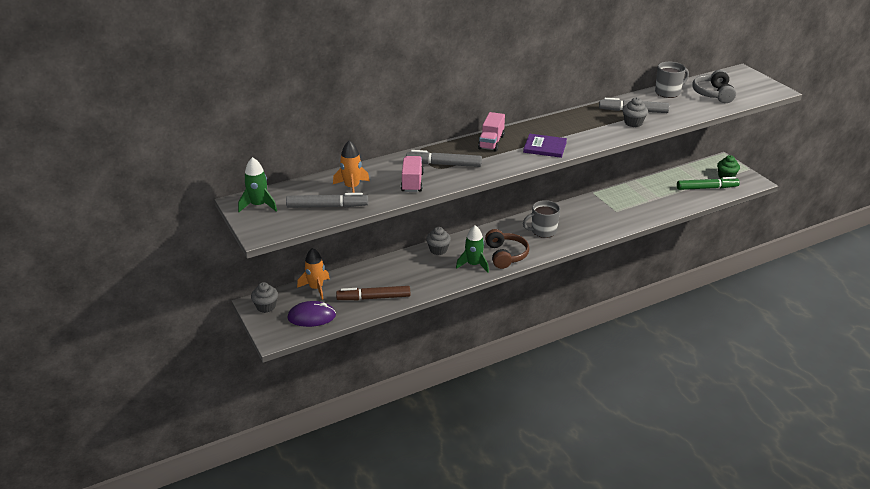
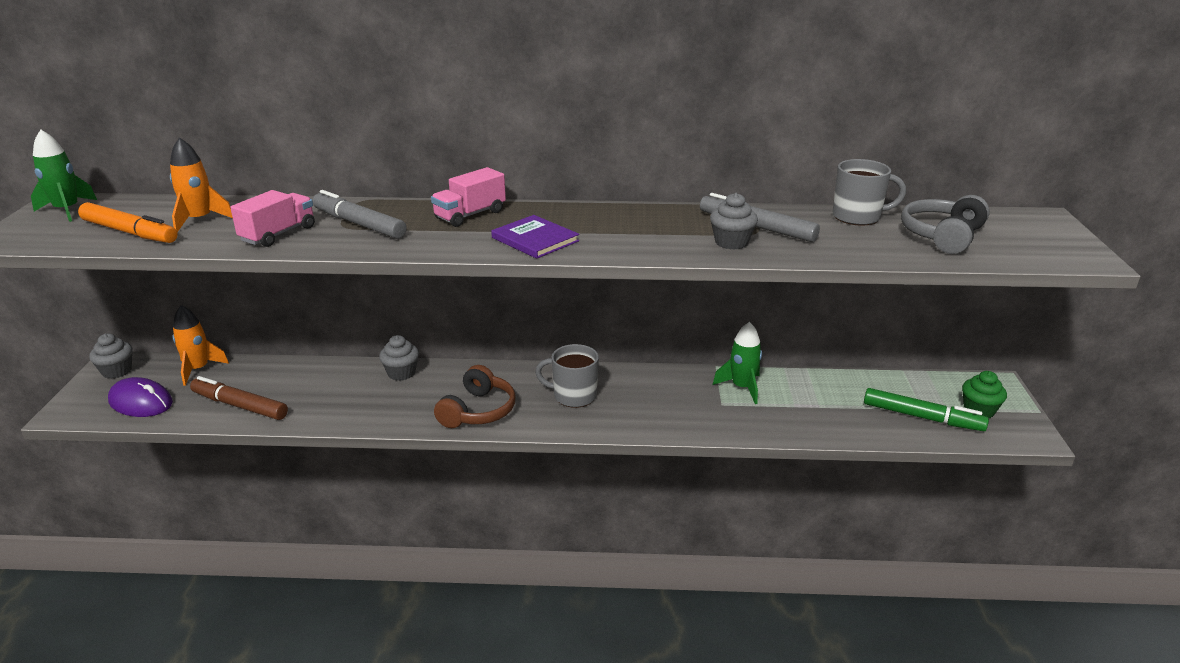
camera: 30 degrees right, 5 degrees down
grey marker [286,193,368,208] -> orange marker [78,202,178,243]
green rocket [456,225,489,273] -> green rocket moved to [713,322,762,404]

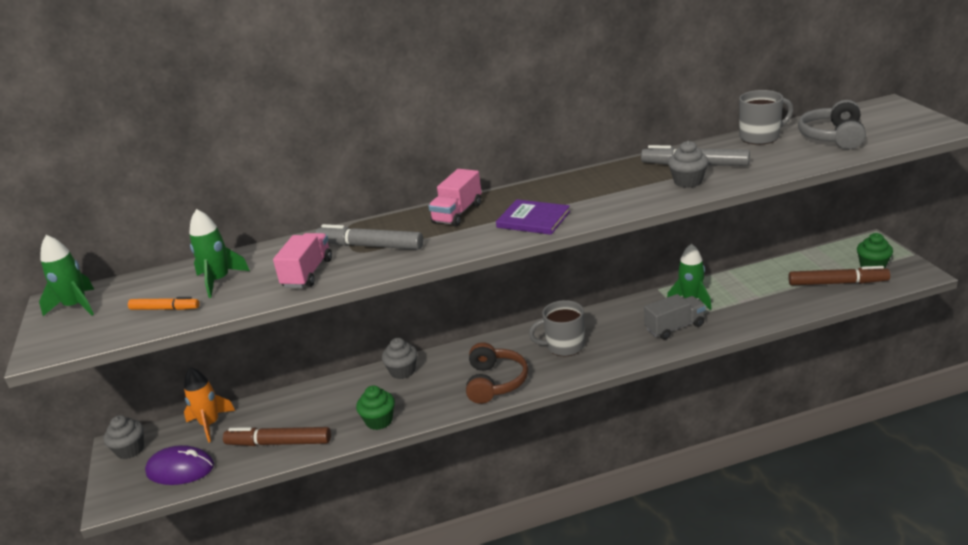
camera: 15 degrees left, 0 degrees up
orange marker [78,202,178,243] -> orange marker [128,297,200,310], size x0.60
orange rocket [170,137,233,232] -> green rocket [189,209,250,298]
green marker [864,388,989,431] -> brown marker [788,266,890,286]
none -> green cupcake [356,385,395,430]
none -> grey truck [644,294,706,340]

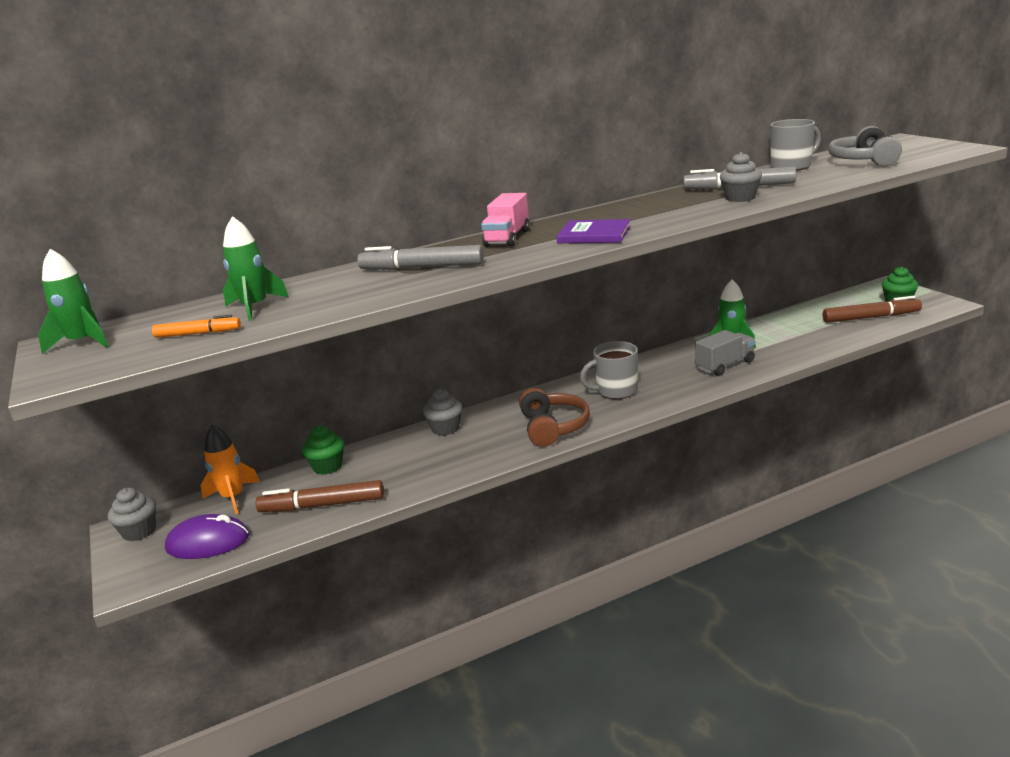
camera: 10 degrees left, 5 degrees down
pink truck [273,233,332,288] -> none
green cupcake [356,385,395,430] -> green cupcake moved to [302,425,344,475]

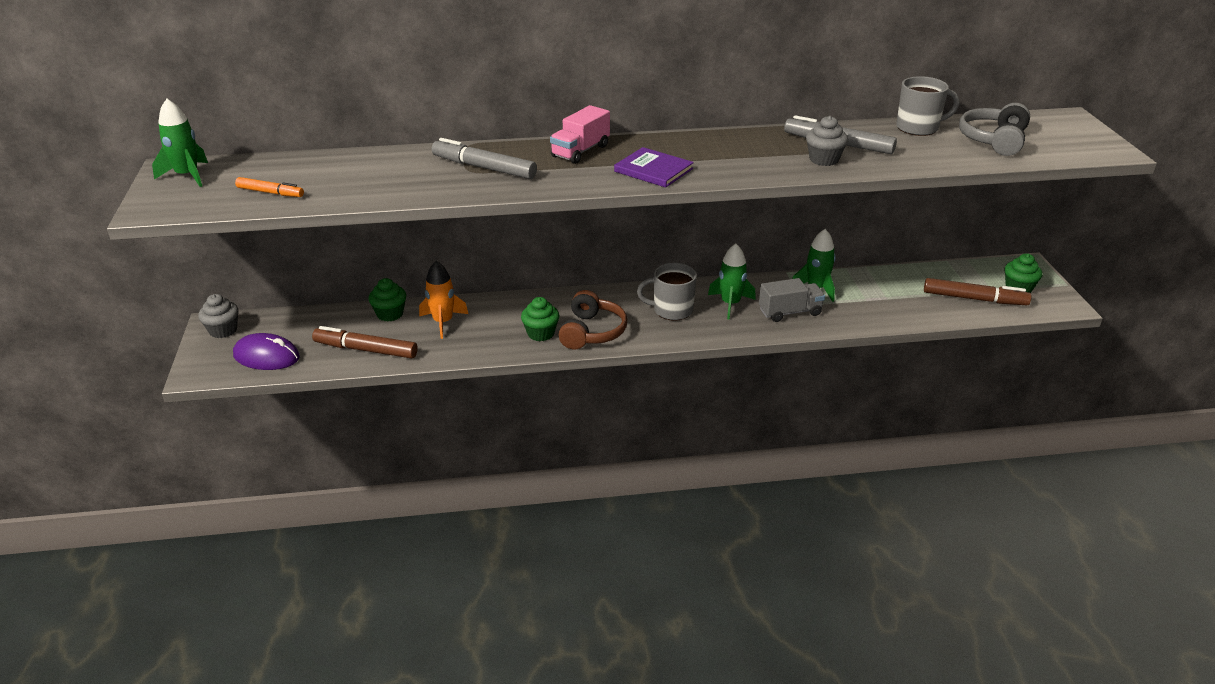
camera: 15 degrees right, 10 degrees up
orange rocket [201,425,260,514] -> orange rocket moved to [419,261,468,339]
green rocket [223,216,289,321] -> green rocket moved to [708,244,756,319]
grey cupcake [423,389,462,436] -> none
none -> green cupcake [521,297,559,341]

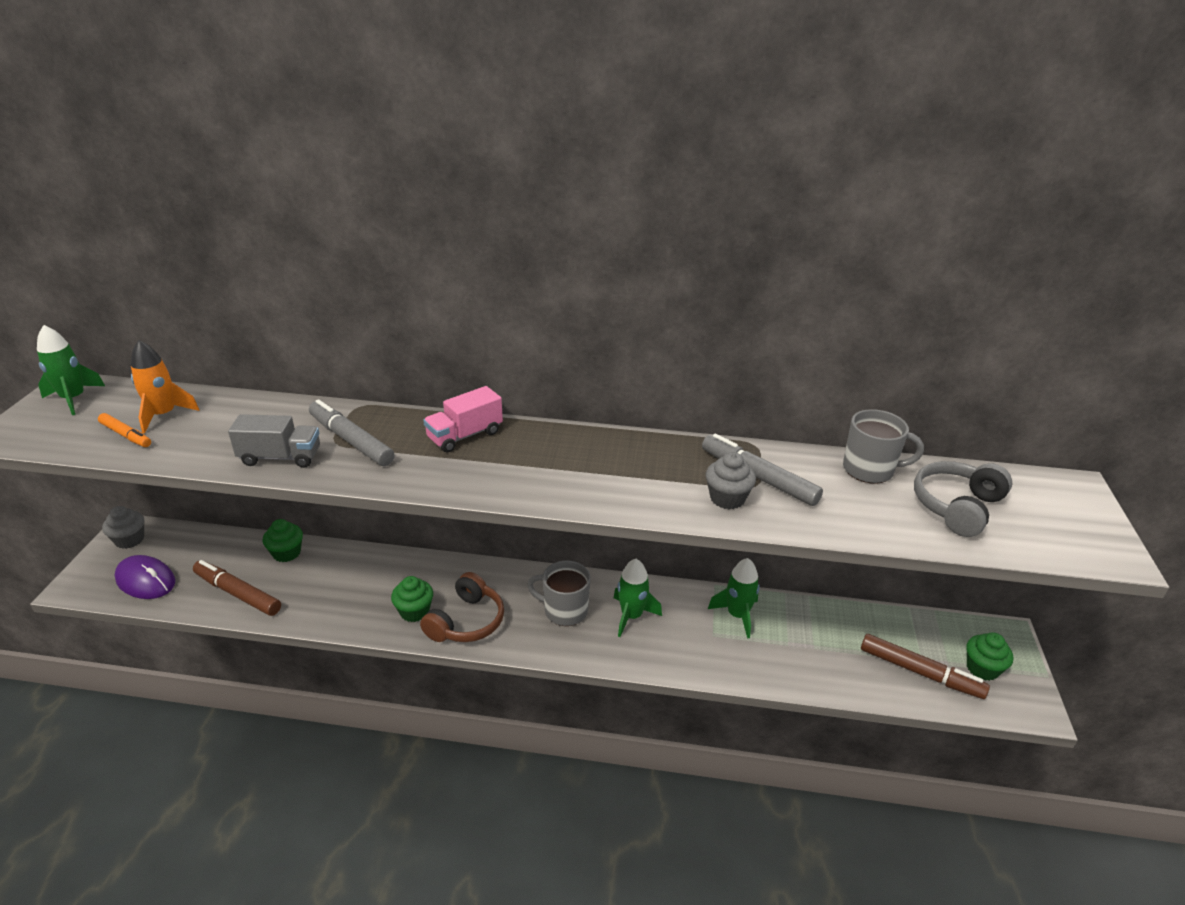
camera: 15 degrees right, 0 degrees up
orange rocket [419,261,468,339] -> orange rocket moved to [130,340,199,433]
purple book [614,147,694,188] -> none
grey truck [759,278,825,322] -> grey truck moved to [228,414,320,468]

